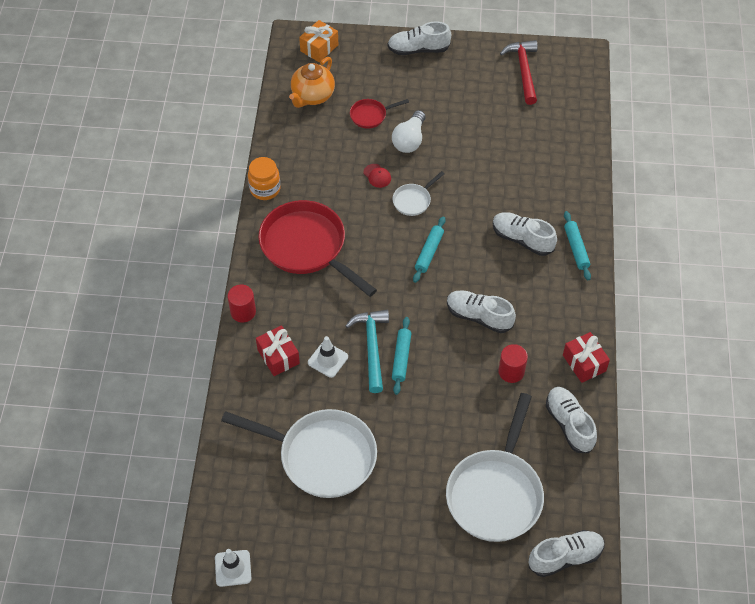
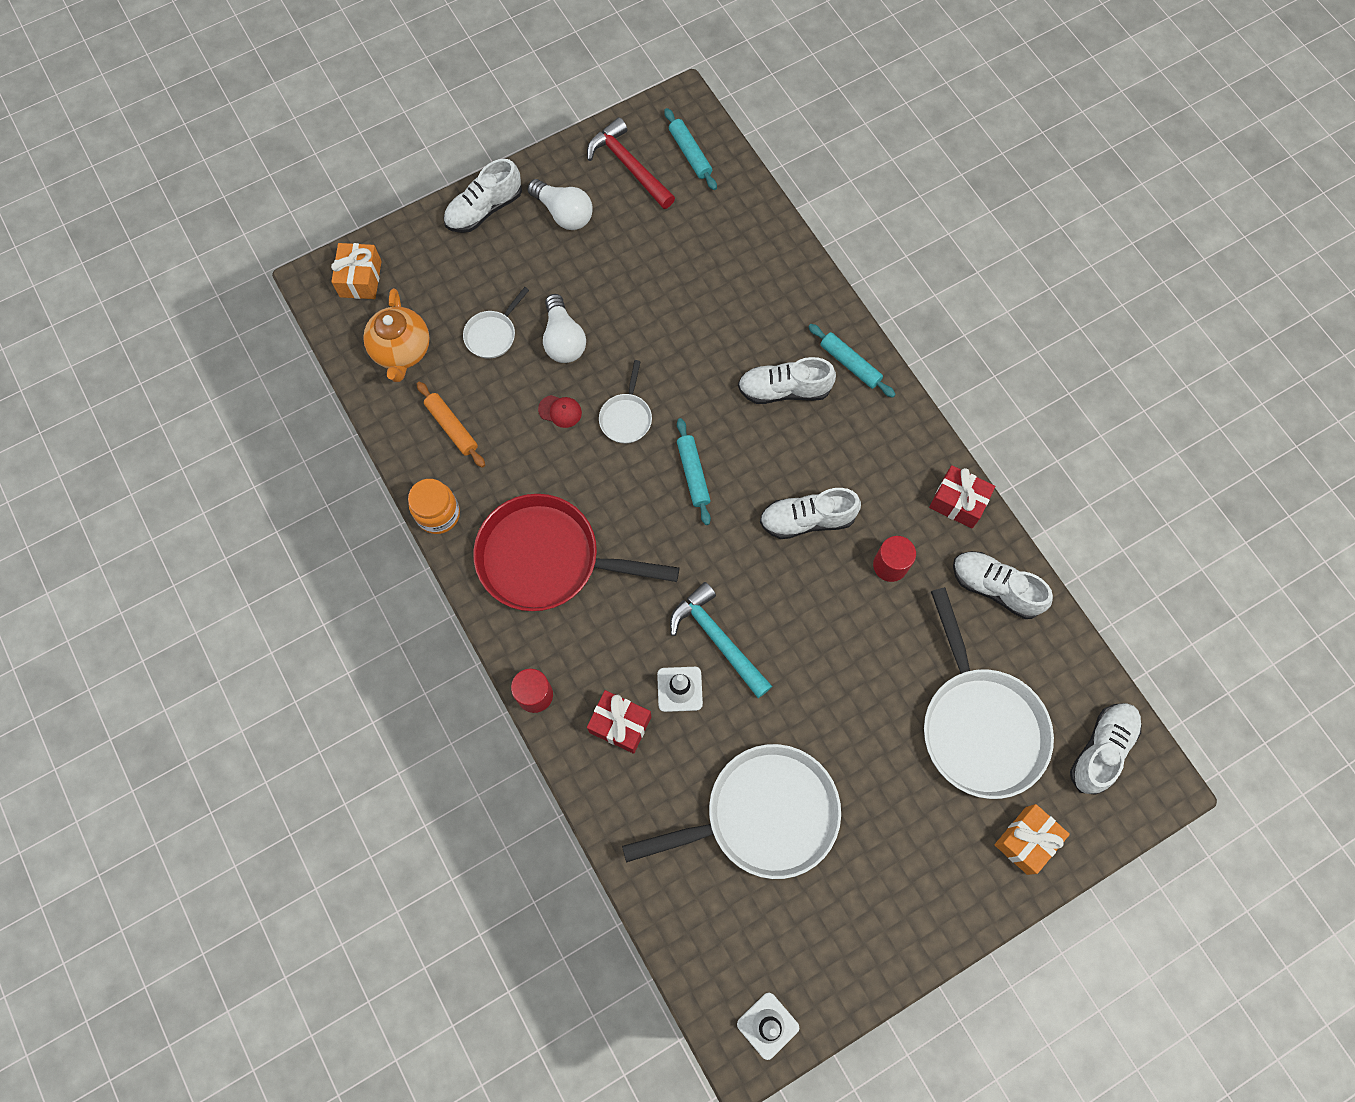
camera: 35 degrees left, 15 degrees up
red pan [350,99,409,129] -> white pan [463,287,529,359]
turquoise rolling pin [392,317,411,395] -> turquoise rolling pin moved to [664,108,717,190]
none -> orange rolling pin [417,382,485,468]
none -> white light bulb [527,179,593,230]
none -> orange gift [995,804,1070,875]

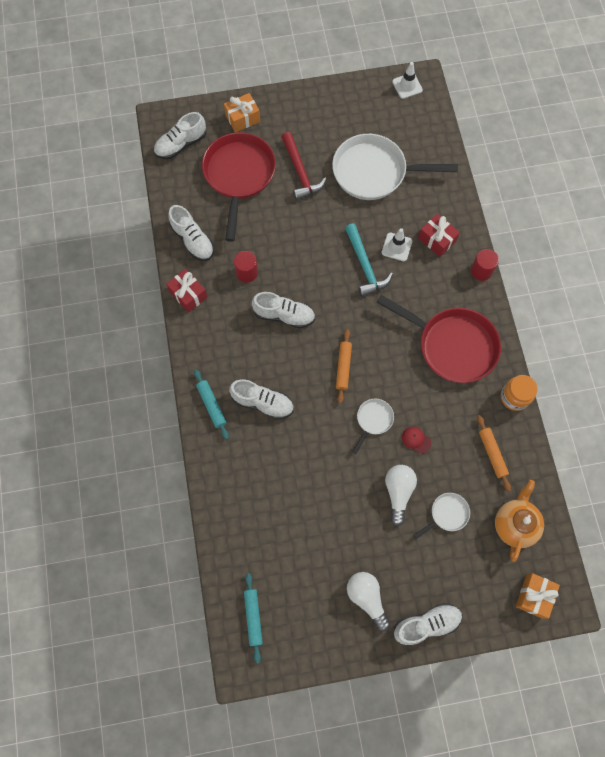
camera: 160 degrees left, 0 degrees up
red hammer [587,117,675,209] -> red hammer moved to [282,132,326,200]
turquoise rolling pin [677,418,711,525] -> orange rolling pin [336,329,352,404]
white pan [924,587,1054,799] -> red pan [202,132,276,242]

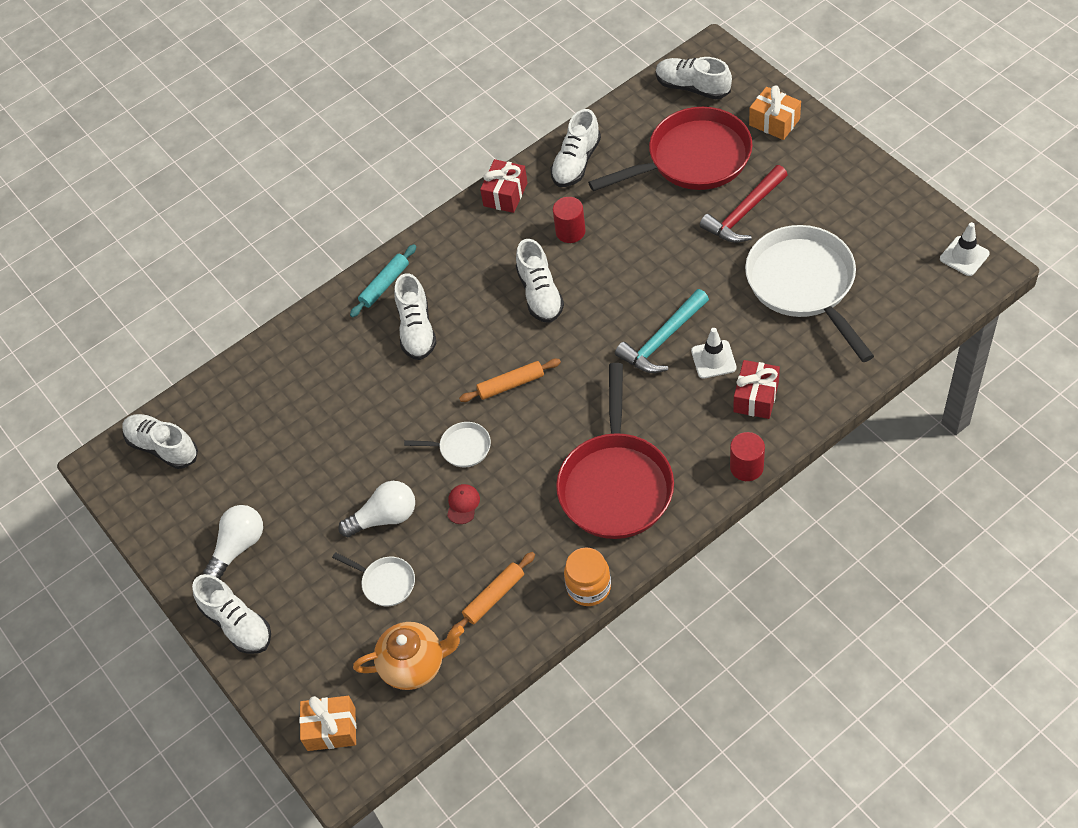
camera: 70 degrees right, 15 degrees down
turquoise rolling pin [244,573,263,663] -> white shoe [122,414,198,469]

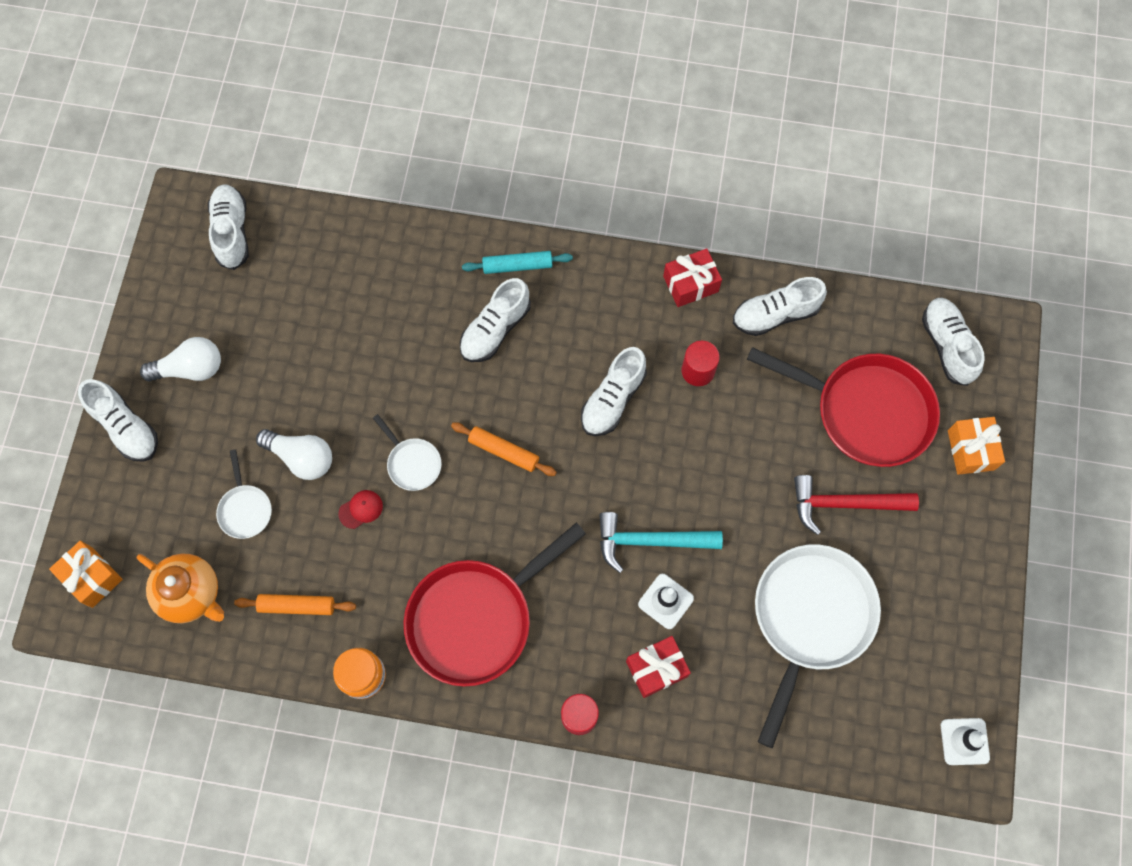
camera: 40 degrees right, 15 degrees up
white shoe [192,574,271,654] -> white shoe turned 45 degrees counterclockwise [78,379,158,462]

